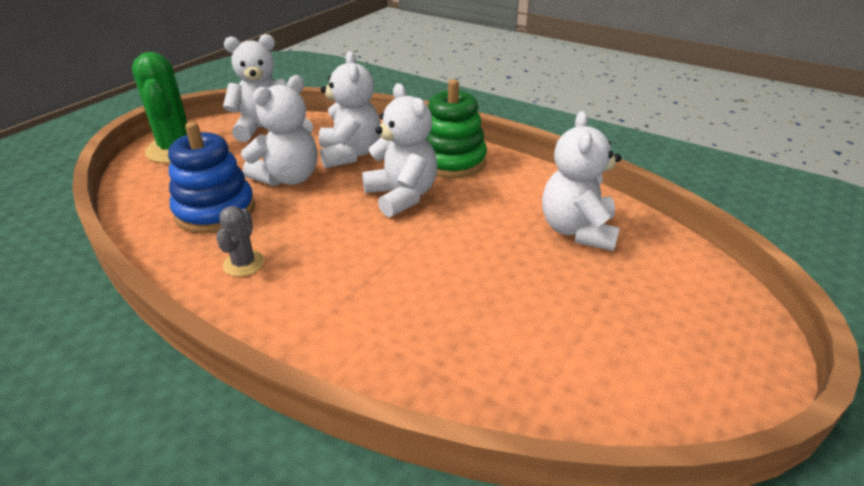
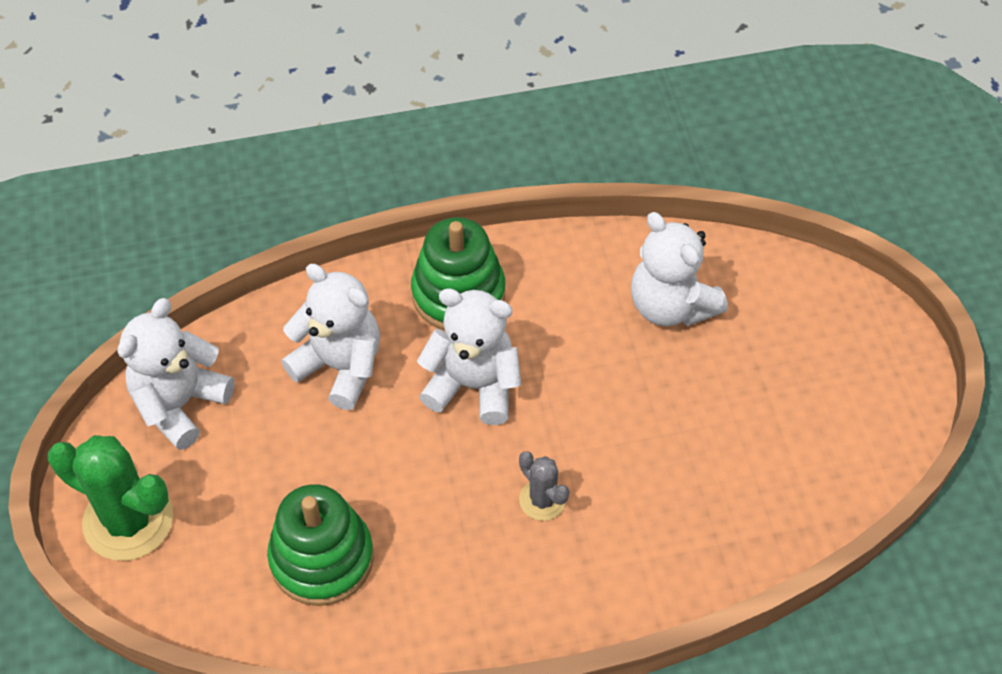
camera: 45 degrees left, 20 degrees up
blue stacking toy [168,122,255,233] -> green stacking toy [267,484,374,606]
grey cactus [216,206,265,277] -> grey cactus moved to [519,451,569,521]
white teddy bear [241,75,318,186] -> none

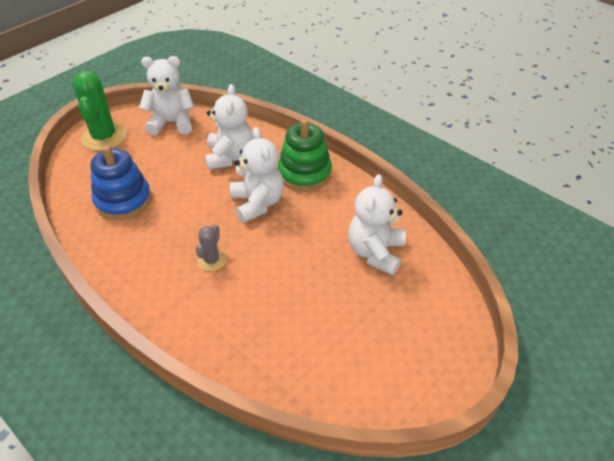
camera: 55 degrees right, 10 degrees down
green stacking toy [267,484,374,606] -> blue stacking toy [90,145,152,220]

